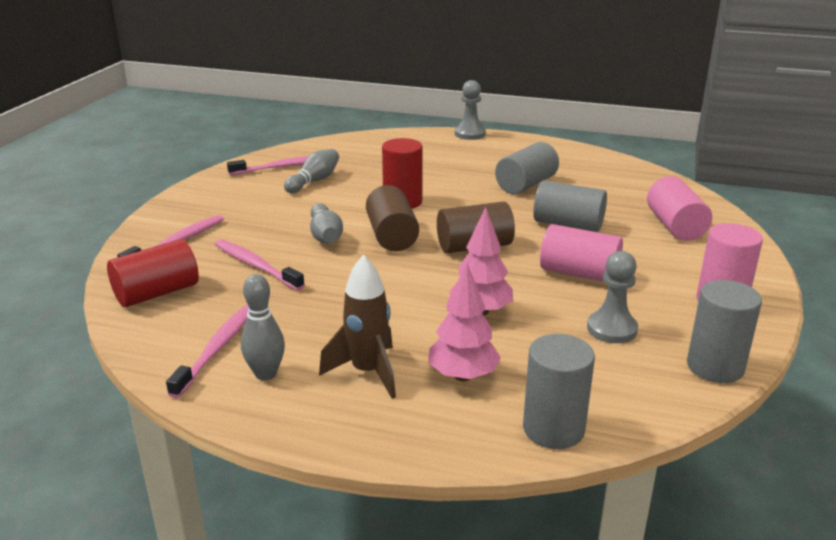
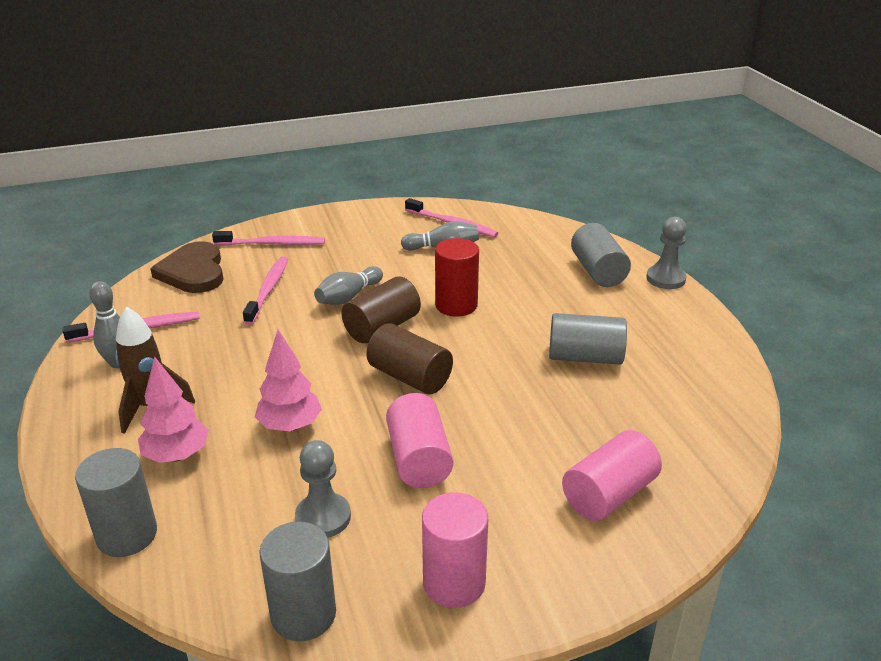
camera: 55 degrees right, 5 degrees up
red cylinder [107,239,199,307] -> brown heart [150,241,223,293]
grey cylinder [533,181,607,232] -> grey cylinder moved to [571,223,631,287]

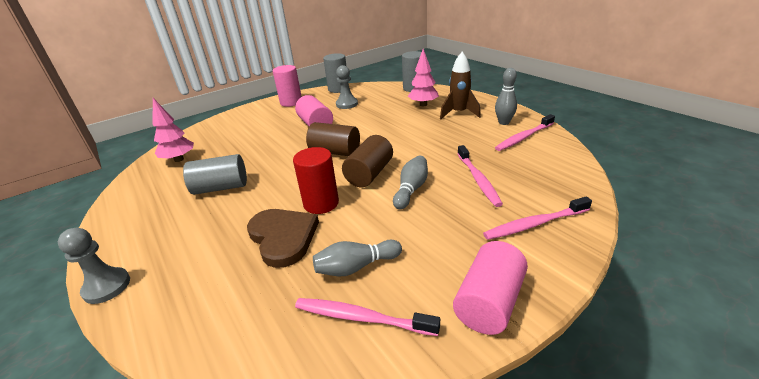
camera: 165 degrees right, 0 degrees up
brown heart [150,241,223,293] -> brown heart moved to [247,209,319,268]
pink tree [255,329,322,431] -> pink tree moved to [152,98,194,162]
pink cylinder [562,430,662,521] -> pink cylinder moved to [453,241,528,335]
grey cylinder [571,223,631,287] -> none

